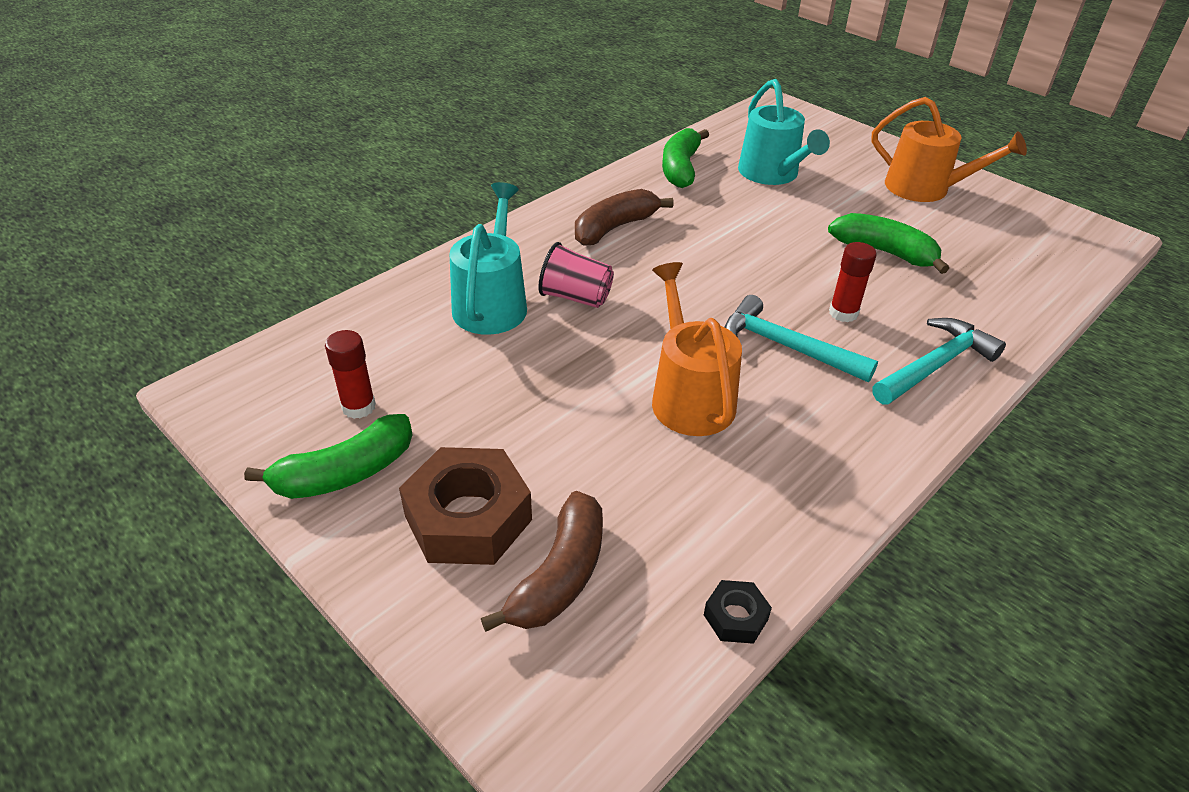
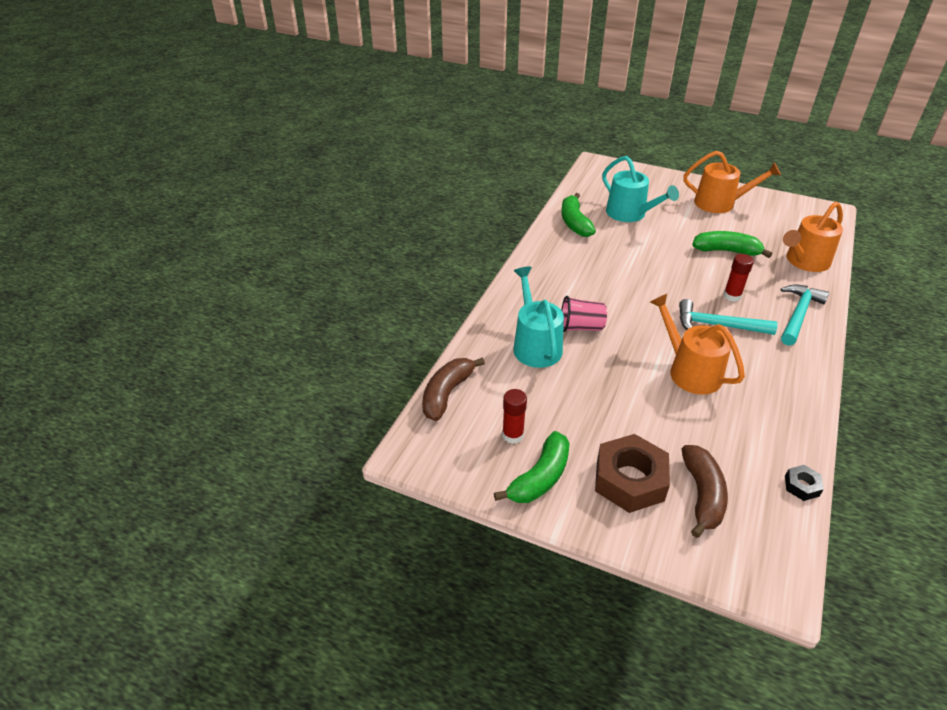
camera: 20 degrees left, 0 degrees up
brown banana [575,189,673,246] -> brown banana moved to [422,357,485,421]
none -> orange watering can [783,202,843,272]

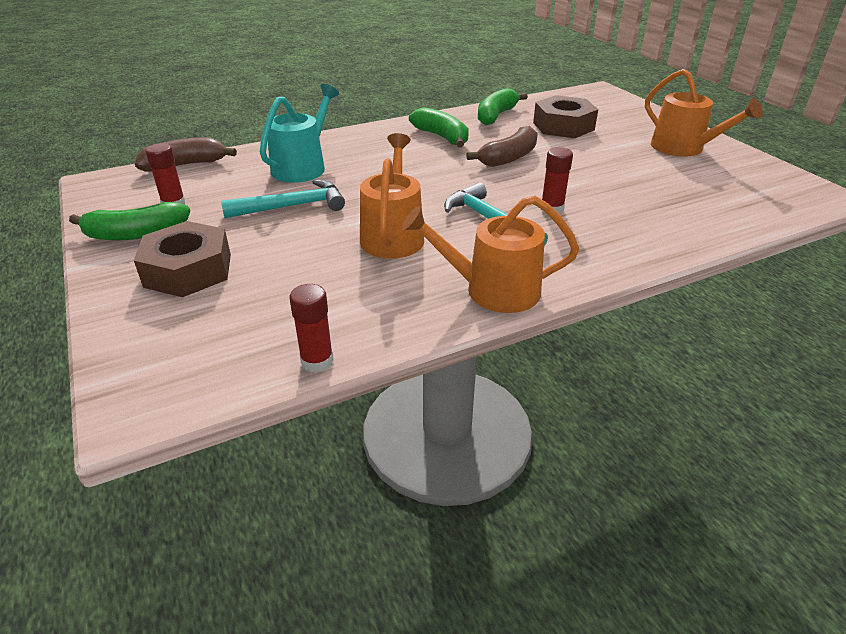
camera: 40 degrees right, 5 degrees down
pink cup [561,296,607,332] -> none
turquoise watering can [602,156,679,222] -> brown nut [533,95,598,138]
brown banana [681,445,728,538] -> brown banana moved to [466,126,538,167]
green banana [692,231,772,258] -> green banana moved to [409,107,469,147]
turquoise hammer [780,285,829,346] -> turquoise hammer moved to [221,179,345,218]
orange watering can [783,202,843,272] -> orange watering can moved to [402,196,579,313]
black nut [785,465,824,501] -> red glue stick [289,284,334,373]

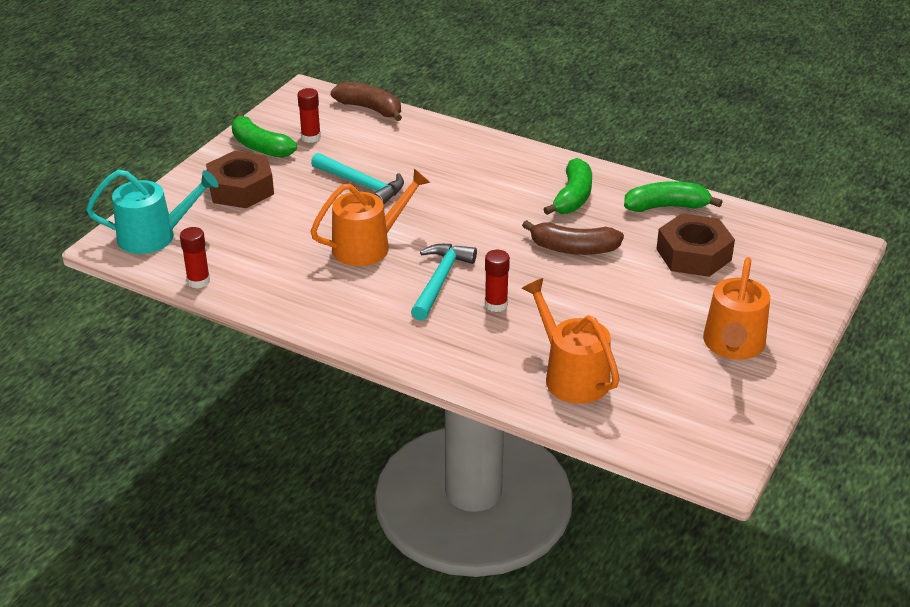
camera: 55 degrees right, 0 degrees up
turquoise watering can [260,84,339,183] -> turquoise watering can moved to [86,170,218,254]
orange watering can [402,196,579,313] -> orange watering can moved to [522,278,620,404]

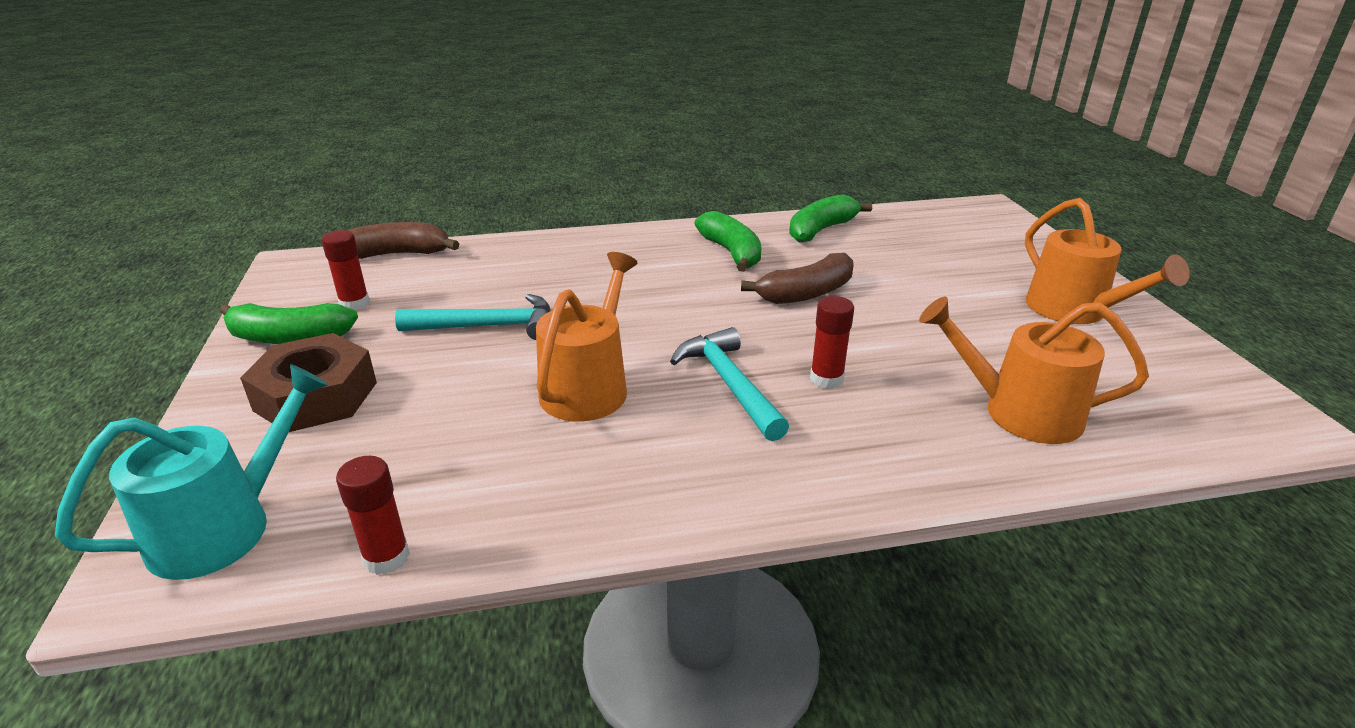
camera: 40 degrees left, 5 degrees down
brown nut [656,213,735,277] -> none

